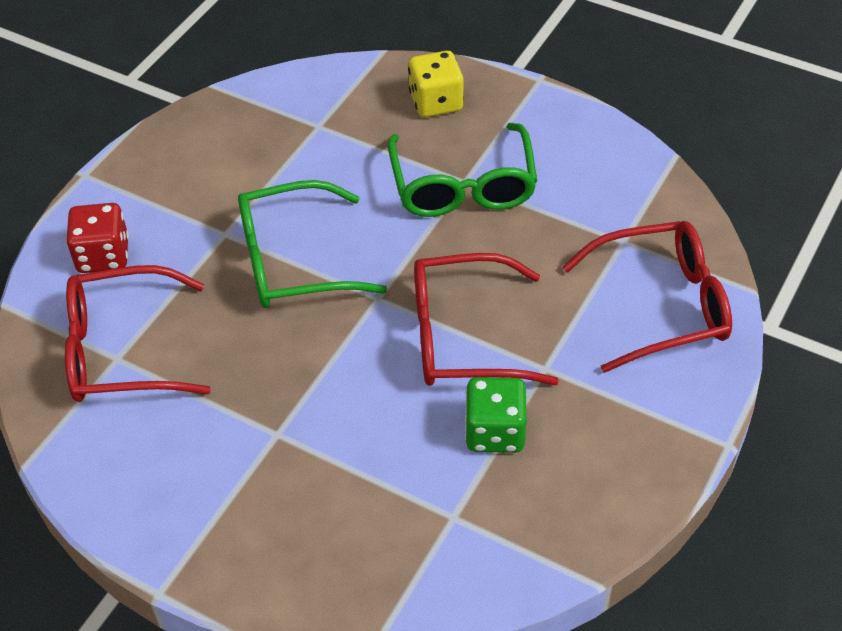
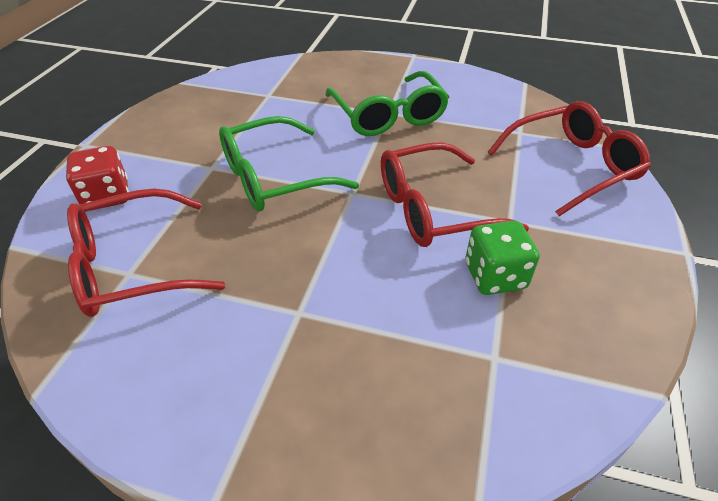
camera: 15 degrees left, 5 degrees down
yellow dice [408,51,464,117] -> none

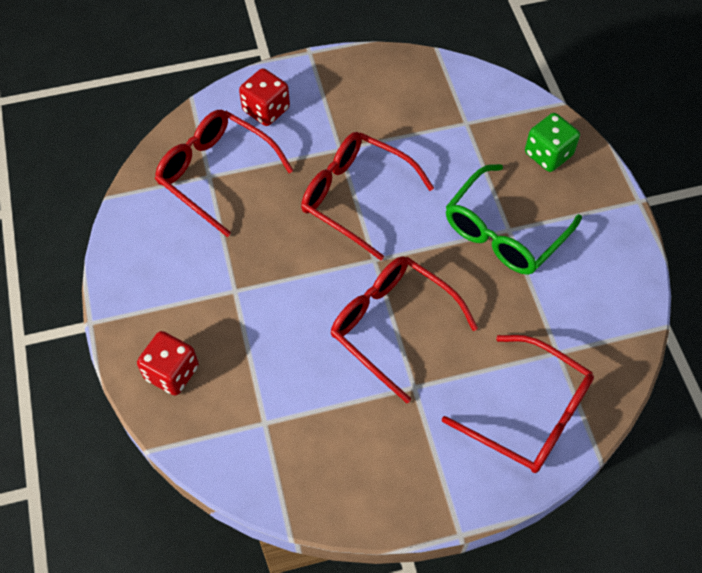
camera: 60 degrees right, 15 degrees up
green glasses [219,116,359,211] -> red glasses [301,132,434,260]
green dice [465,221,540,295] -> green dice moved to [525,113,580,172]
none -> red dice [137,331,199,396]

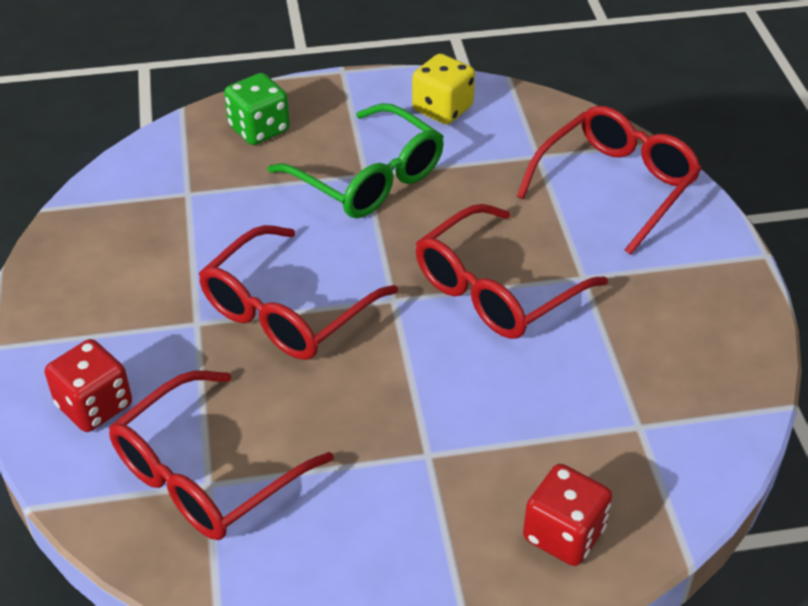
camera: 85 degrees left, 15 degrees down
none -> yellow dice [412,54,475,124]

